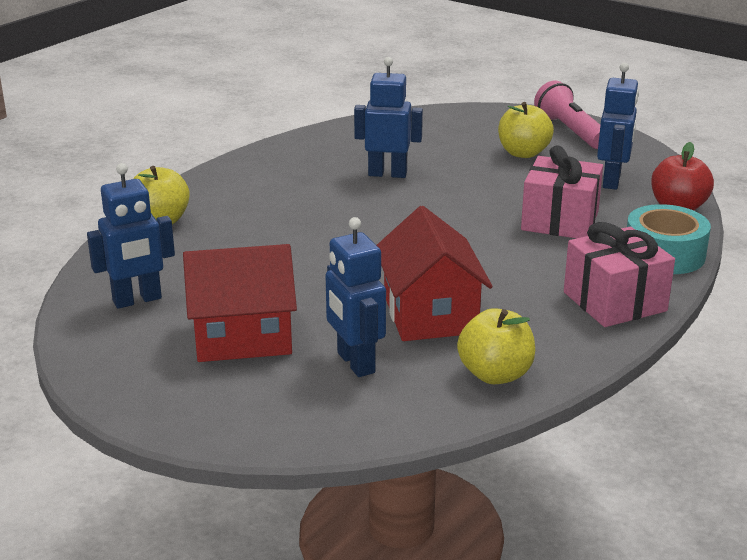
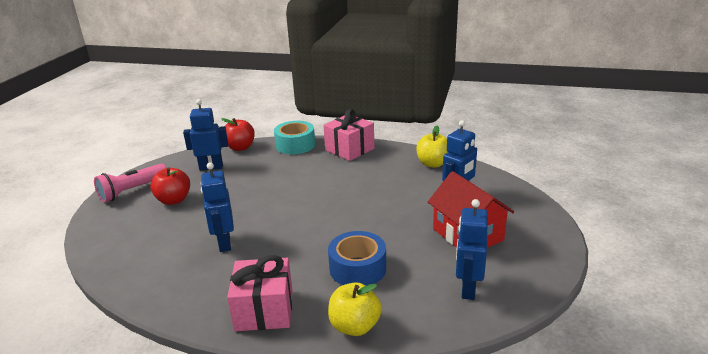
camera: 110 degrees left, 0 degrees up
blue robot [87,163,175,309] -> blue robot turned 120 degrees counterclockwise [456,199,488,300]
red house [377,206,493,341] -> none
yellow apple [498,102,554,158] -> red apple [150,167,190,205]
pink gift [521,145,603,238] -> pink gift moved to [227,255,293,331]
none -> blue tape [328,231,386,286]

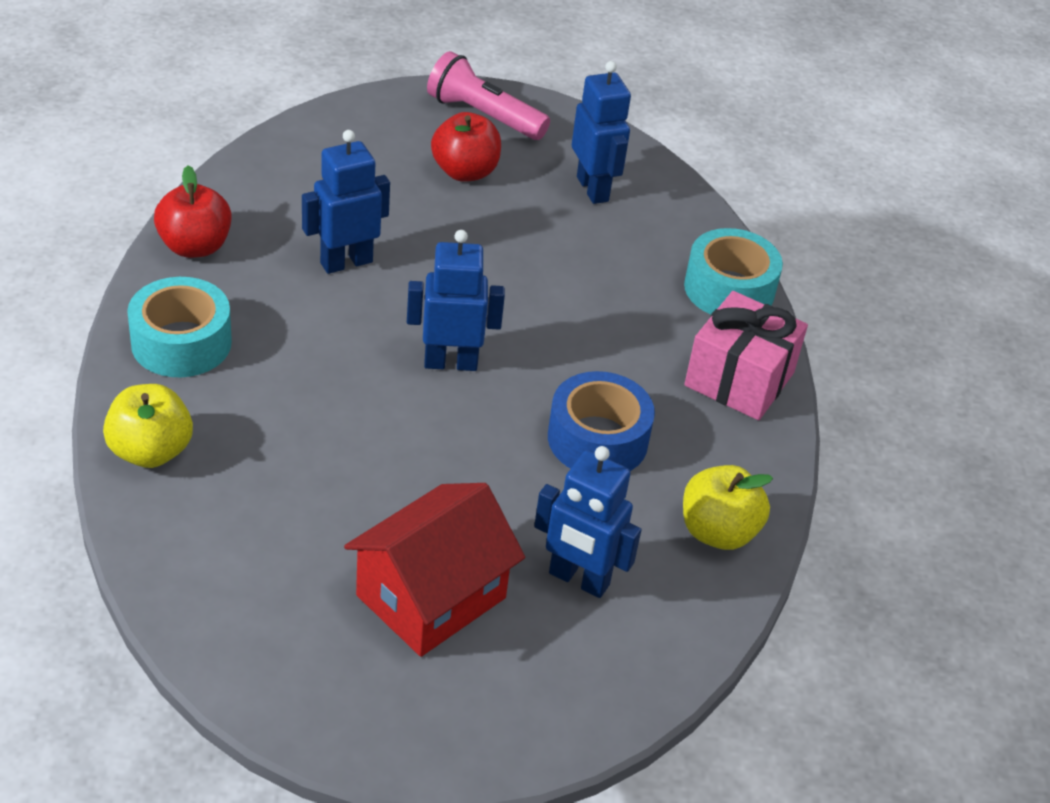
camera: 70 degrees right, 15 degrees up
red apple [221,118,255,151] -> red apple moved to [154,166,232,258]
pink gift [227,255,293,331] -> turquoise tape [127,277,232,377]
blue tape [328,231,386,286] -> blue tape moved to [548,371,655,471]
blue robot [456,199,488,300] -> blue robot moved to [407,230,505,371]

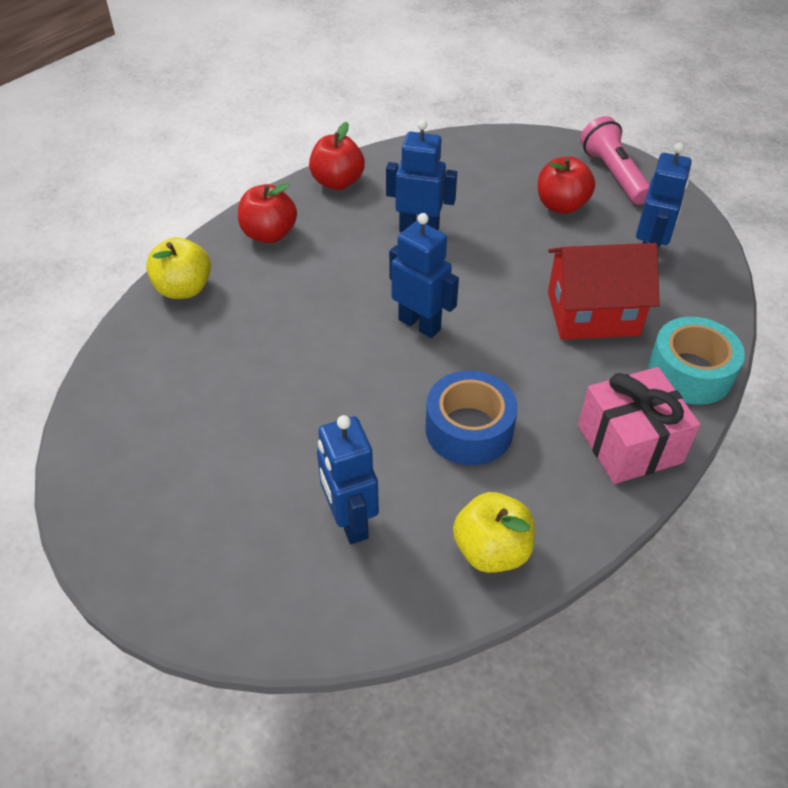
camera: 45 degrees right, 5 degrees up
turquoise tape [127,277,232,377] -> red apple [238,183,297,243]
red house [344,483,525,657] -> red house moved to [548,243,660,340]

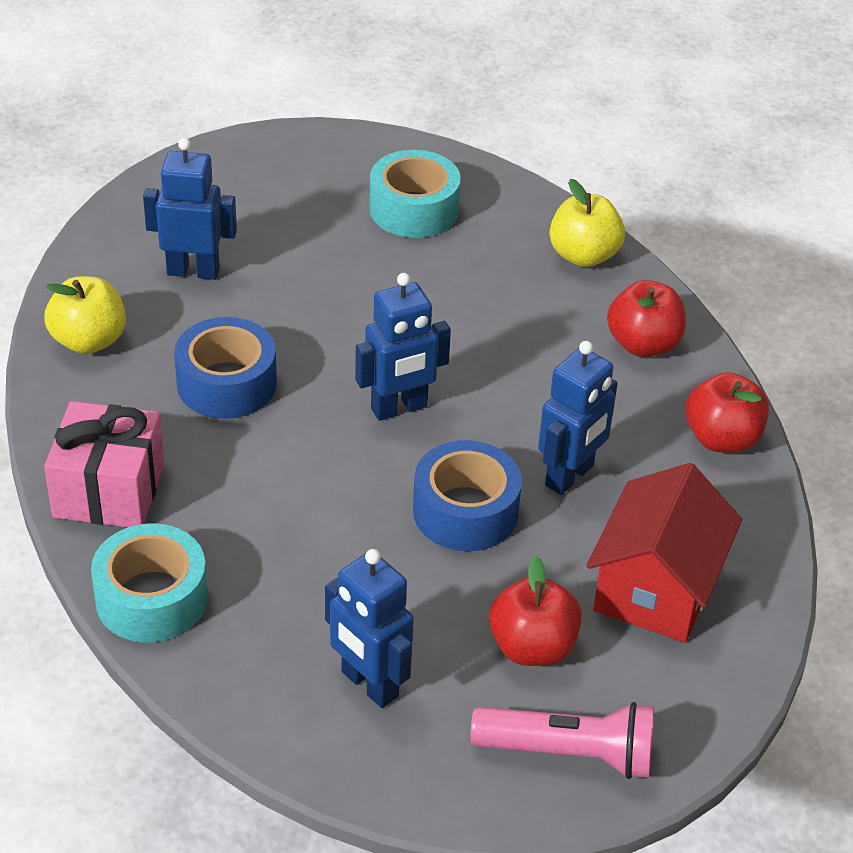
camera: 115 degrees right, 5 degrees down
red house [548,243,660,340] -> red house moved to [586,463,742,643]
none -> turquoise tape [369,150,461,238]
none -> blue tape [413,440,522,551]

